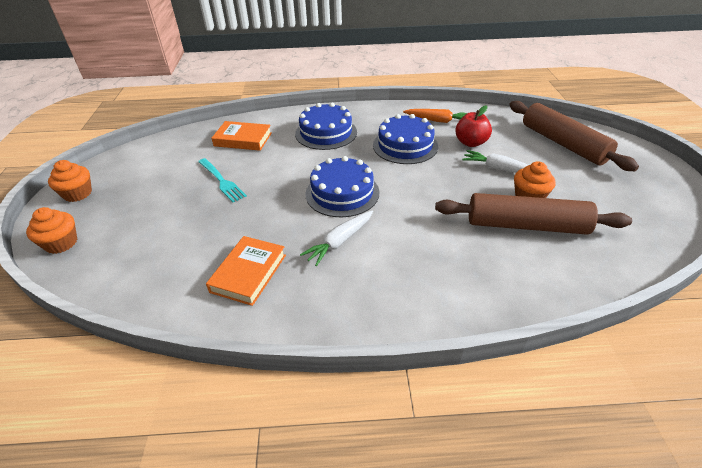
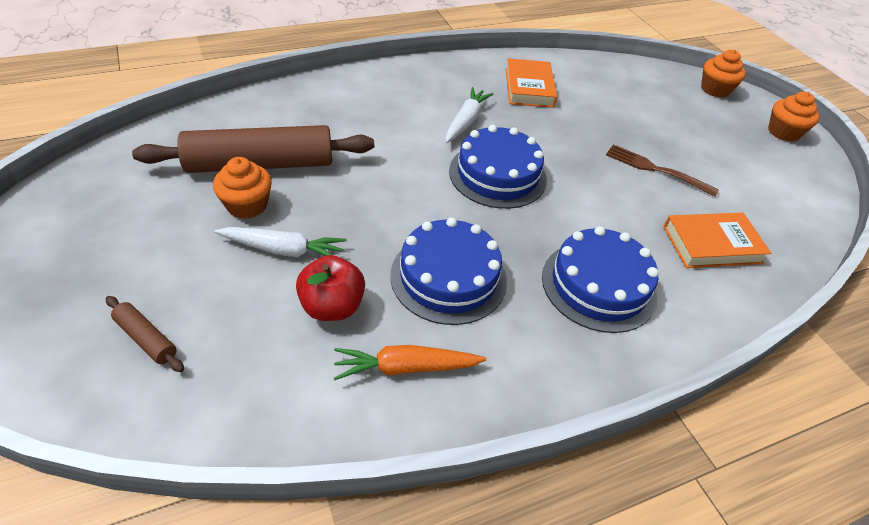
camera: 155 degrees right, 5 degrees up
turquoise fork [198,158,247,202] -> brown fork [606,144,719,197]
brown rolling pin [509,101,639,171] -> brown rolling pin [106,296,184,372], size x0.42

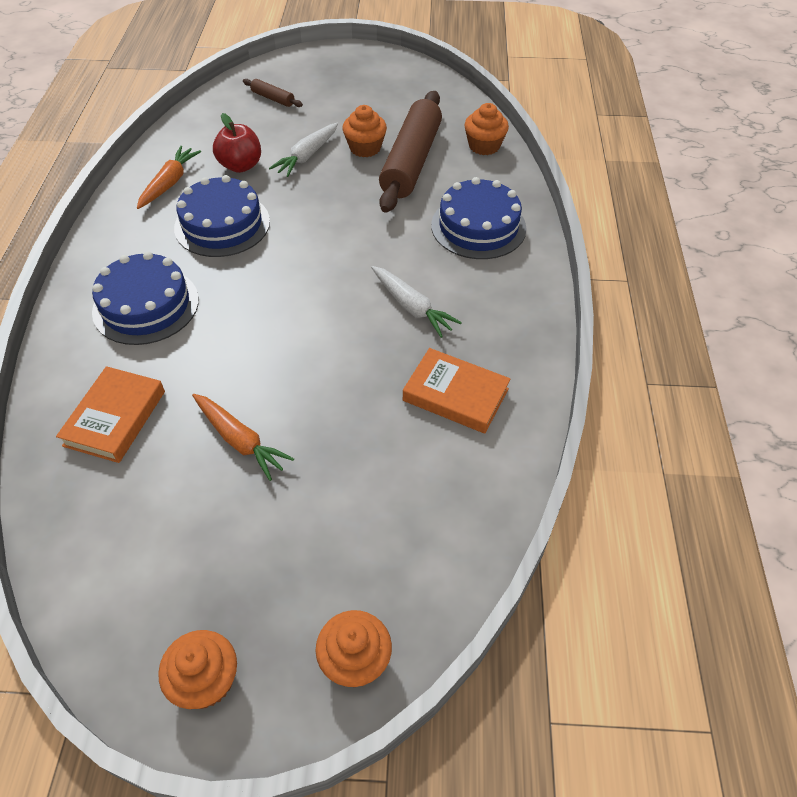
camera: 120 degrees right, 5 degrees up
brown rolling pin [106,296,184,372] -> brown rolling pin turned 60 degrees clockwise [243,79,303,107]
blue cake [449,125,547,209] -> blue cake moved to [431,177,526,259]
brown fork [606,144,719,197] -> orange carrot [192,394,294,481]
none -> orange cupcake [464,103,509,155]

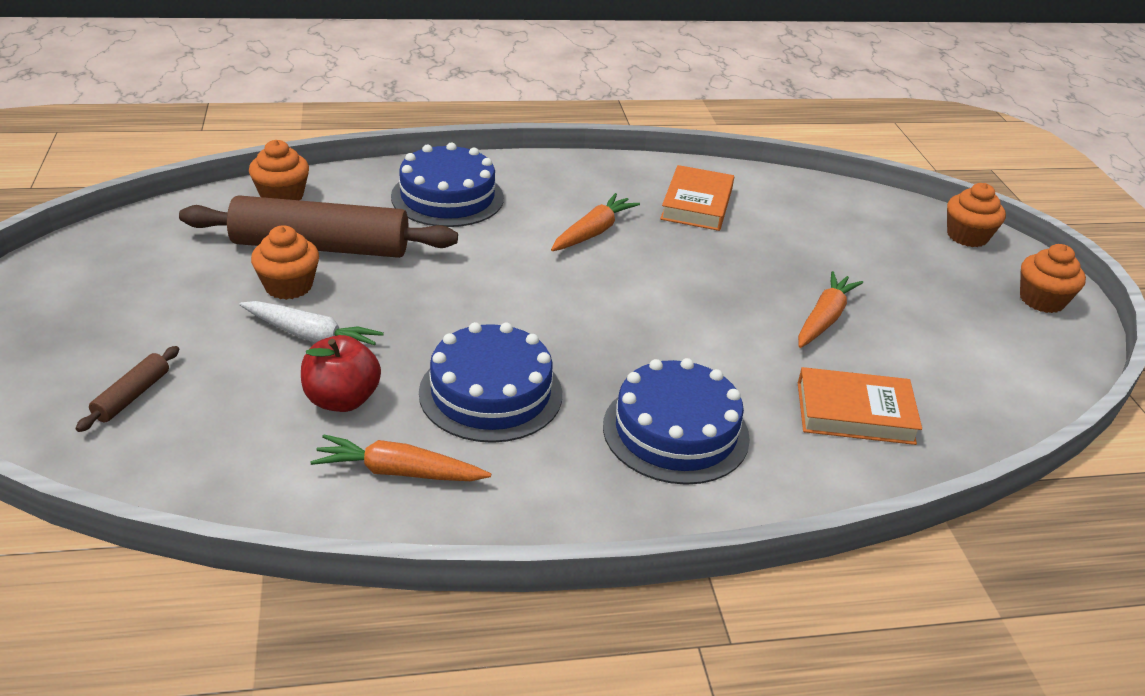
camera: 105 degrees left, 15 degrees down
white carrot [371,266,462,338] -> orange carrot [551,193,640,251]

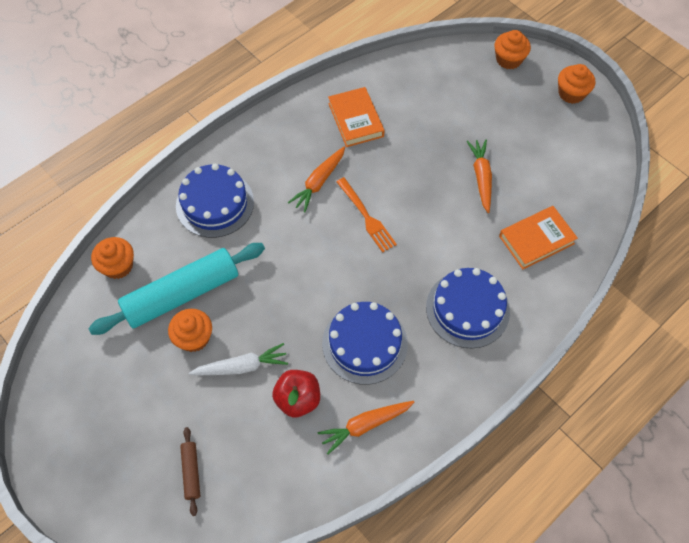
camera: 30 degrees left, 25 degrees up
brown rolling pin [179,195,458,258] -> turquoise rolling pin [88,243,265,335]
orange carrot [551,193,640,251] -> orange carrot turned 150 degrees counterclockwise [288,146,345,213]
none -> orange fork [336,177,397,253]

